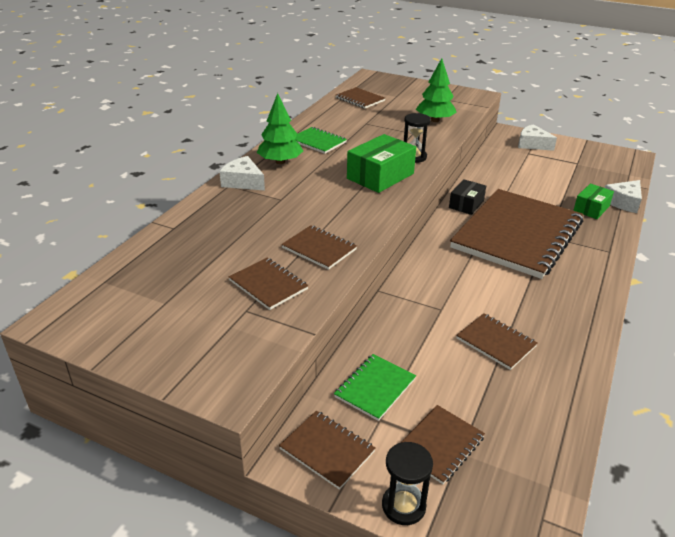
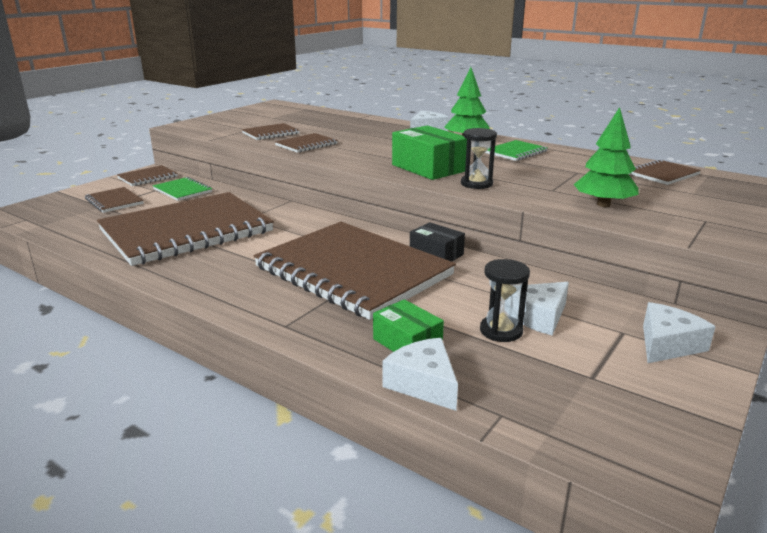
camera: 100 degrees right, 10 degrees down
black hourglass [382,442,433,525] -> black hourglass moved to [480,259,530,342]
brown notebook [456,313,538,370] -> brown notebook [97,192,274,266], size x2.39
none -> white cheese [507,282,569,335]

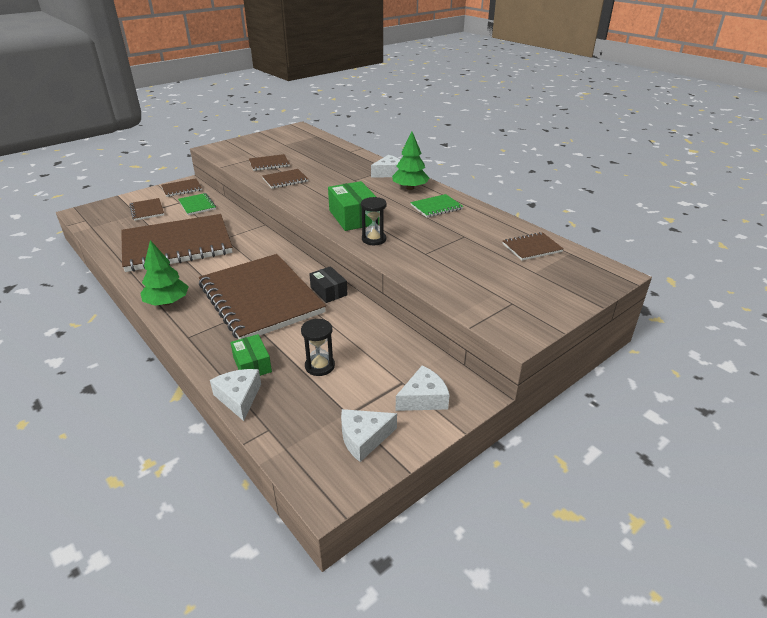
camera: 15 degrees right, 10 degrees up
white cheese [507,282,569,335] -> white cheese moved to [341,409,397,462]
green tree [574,107,639,207] -> green tree moved to [140,240,189,306]

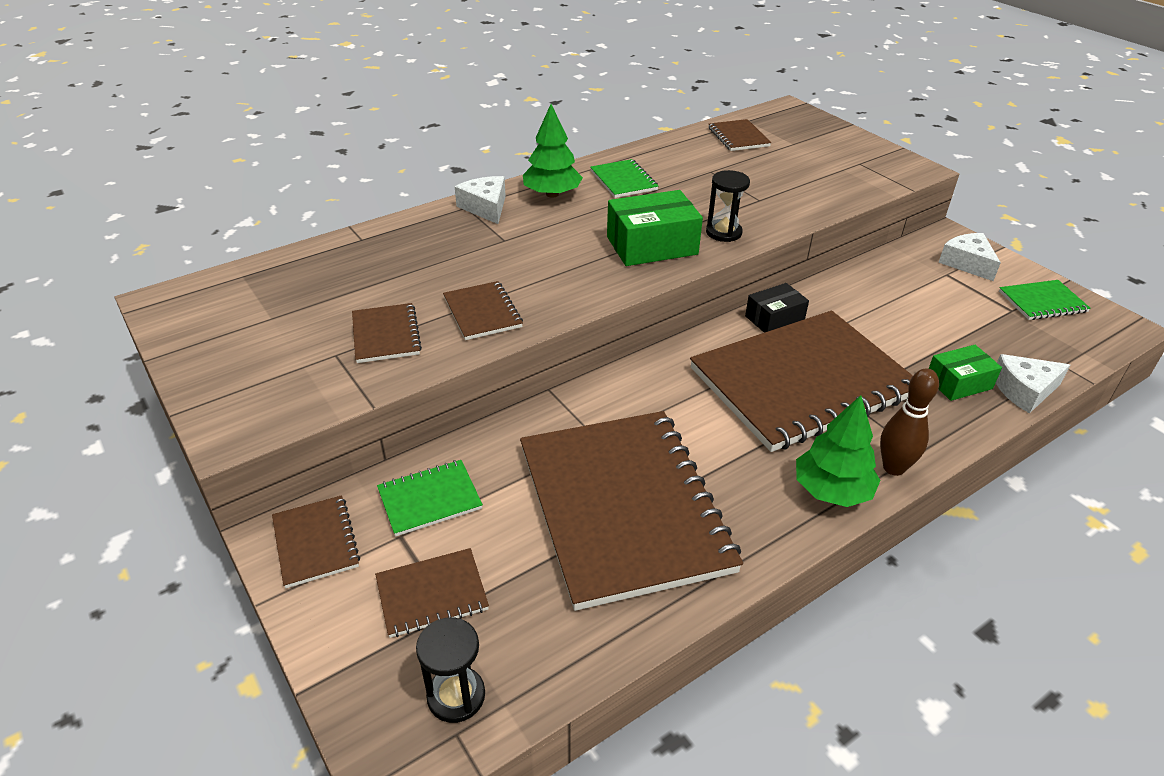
camera: 85 degrees left, 5 degrees up
black hourglass [301,319,335,376] -> black hourglass moved to [416,617,485,723]
white cheese [341,409,397,462] -> green notebook [999,280,1091,320]
none -> brown bowling pin [880,368,939,476]

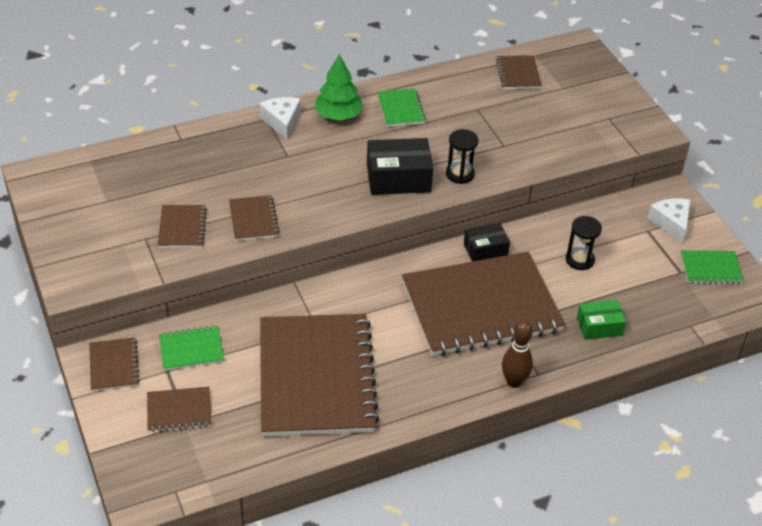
camera: 10 degrees right, 5 degrees up
black hourglass [416,617,485,723] -> black hourglass moved to [566,216,602,270]
green box [607,190,703,266] -> black box [367,138,433,195]
green tree [796,395,881,507] -> none
white cheese [996,354,1070,413] -> none

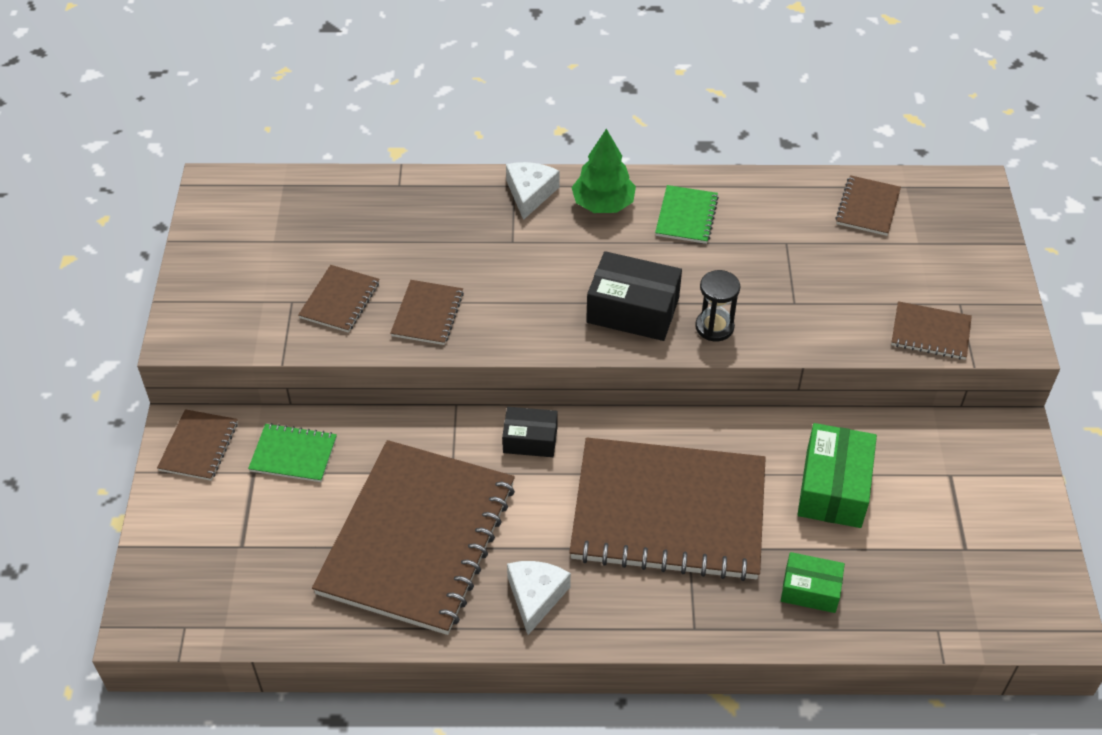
camera: 25 degrees right, 5 degrees up
brown notebook [147,387,211,433] -> brown notebook moved to [891,301,972,360]
black box [464,223,510,262] -> black box moved to [502,407,558,457]
brown bowling pin [502,320,533,388] -> none
black hourglass [566,216,602,270] -> green box [797,423,877,528]
white cheese [648,198,690,243] -> white cheese moved to [507,561,571,635]
green notebook [681,250,744,284] -> none

